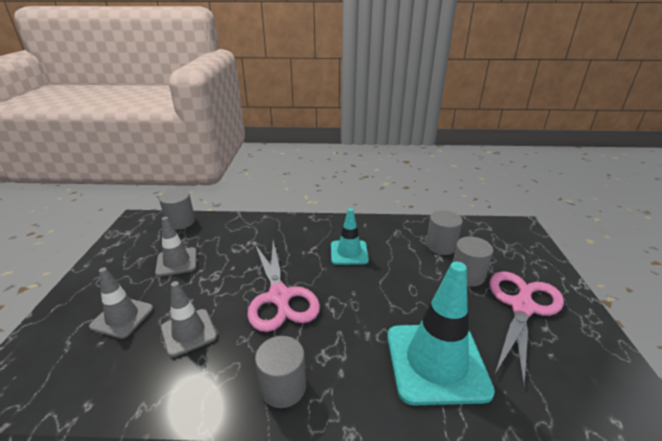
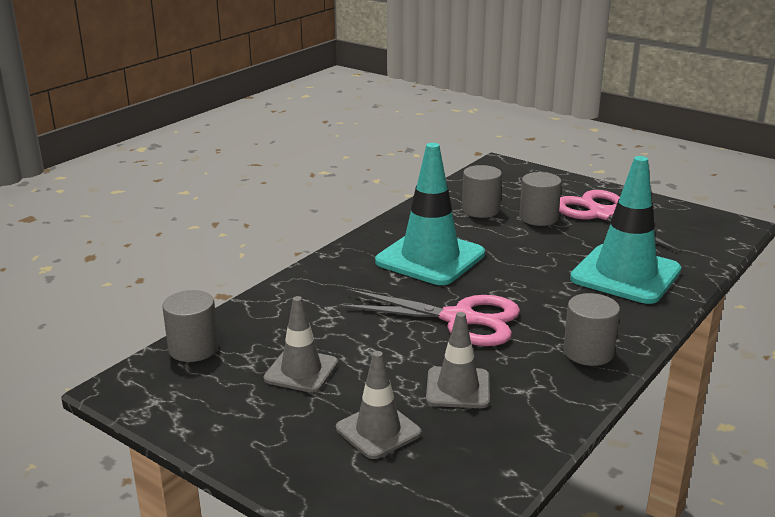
camera: 55 degrees left, 5 degrees down
turquoise traffic cone [331,208,369,265] -> turquoise traffic cone [375,143,485,285], size x1.76

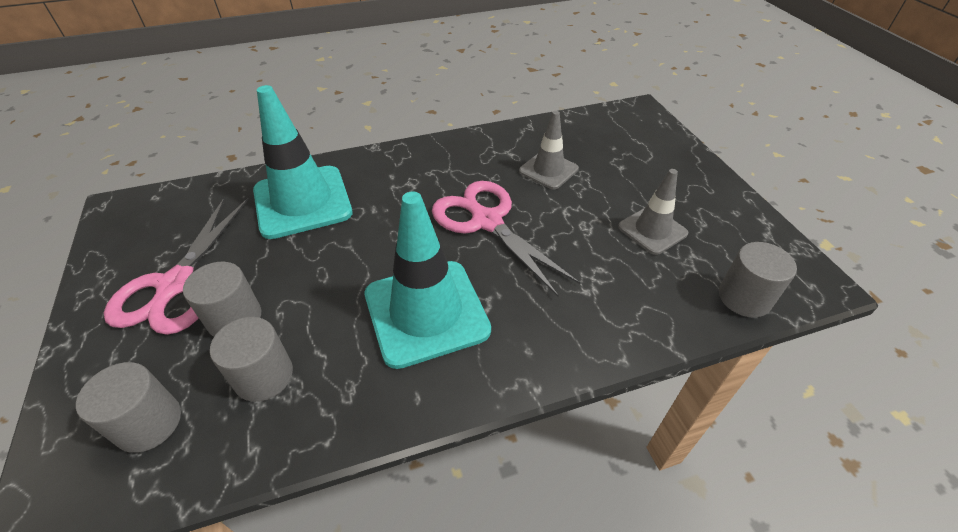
camera: 145 degrees left, 20 degrees up
grey traffic cone [336,351,421,459] -> none
grey cylinder [563,293,620,366] -> grey cylinder moved to [76,362,181,453]

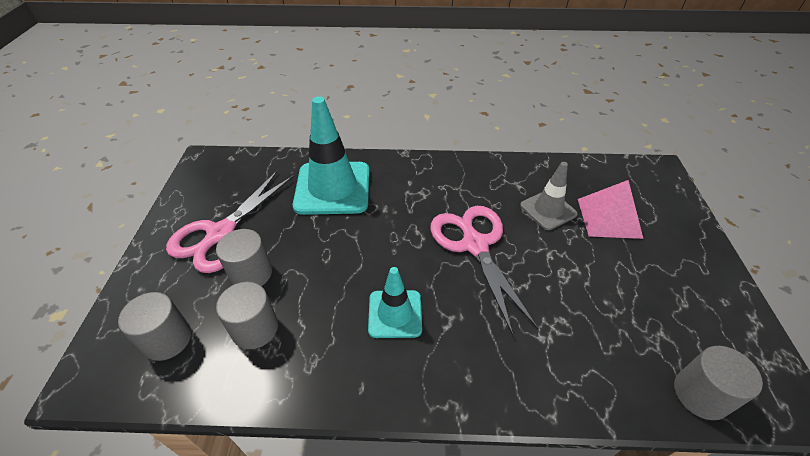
camera: 20 degrees right, 0 degrees up
turquoise traffic cone [365,192,491,369] -> turquoise traffic cone [368,267,422,338], size x0.57
grey traffic cone [618,169,688,255] -> none
none -> pink pyramid [578,180,643,239]

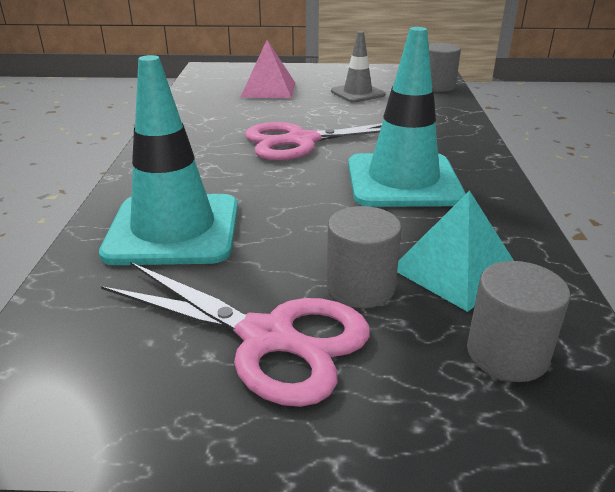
camera: 90 degrees left, 15 degrees down
grey cylinder [216,282,278,349] -> turquoise pyramid [397,190,514,312]
turquoise traffic cone [368,267,422,338] -> turquoise traffic cone [348,27,466,207], size x1.76
grey traffic cone [520,162,578,230] -> grey traffic cone moved to [331,31,385,103]

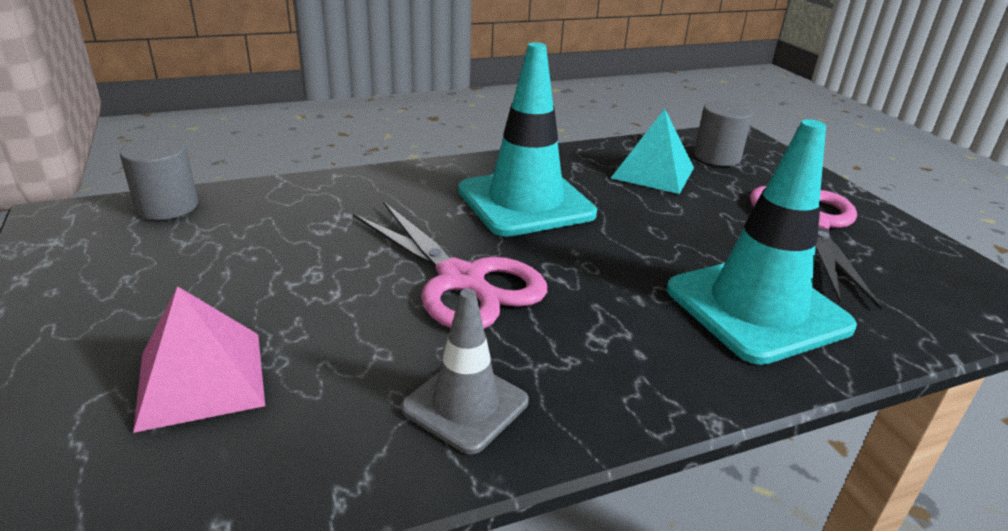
camera: 115 degrees left, 0 degrees up
grey cylinder [326,206,402,308] -> none
grey traffic cone [331,31,385,103] -> grey traffic cone moved to [401,289,529,454]

